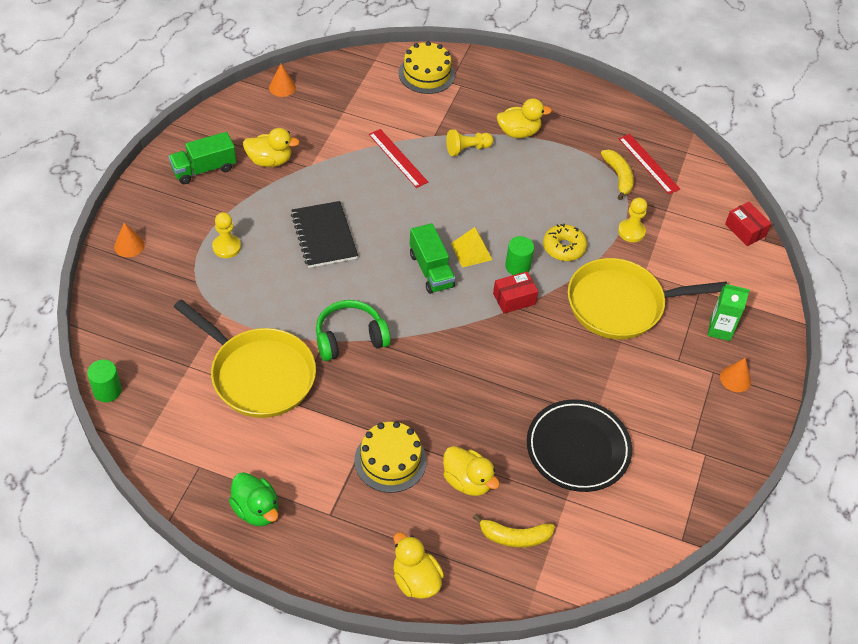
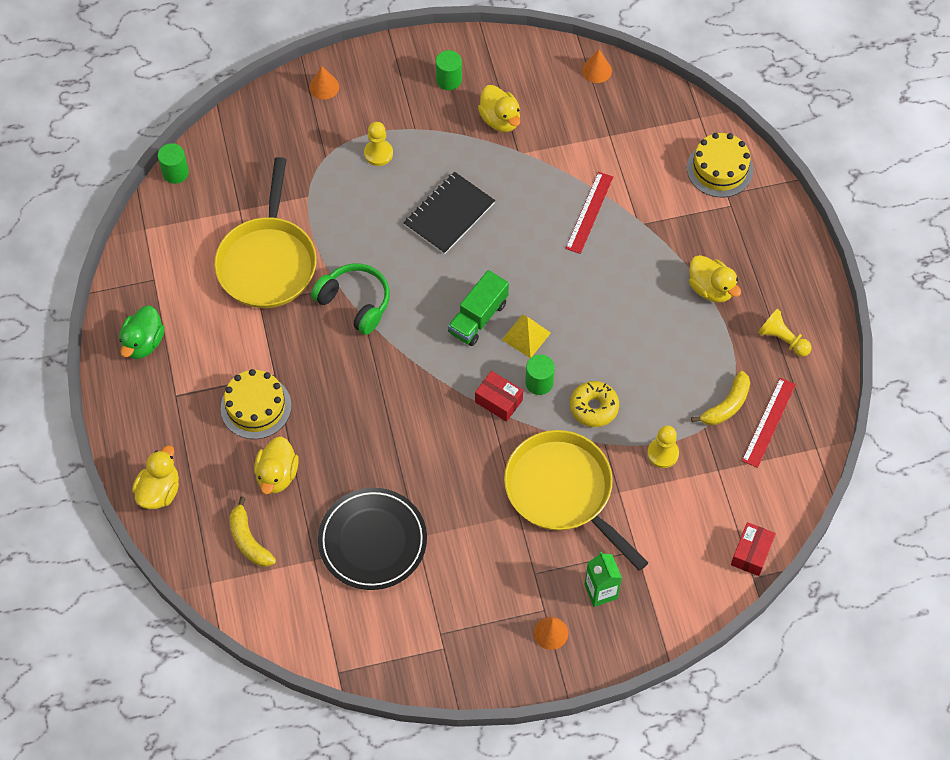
camera: 60 degrees right, 10 degrees up
green truck [168,132,236,184] -> green cylinder [436,50,462,90]
yellow pawn [446,129,494,156] -> yellow pawn moved to [758,309,811,357]

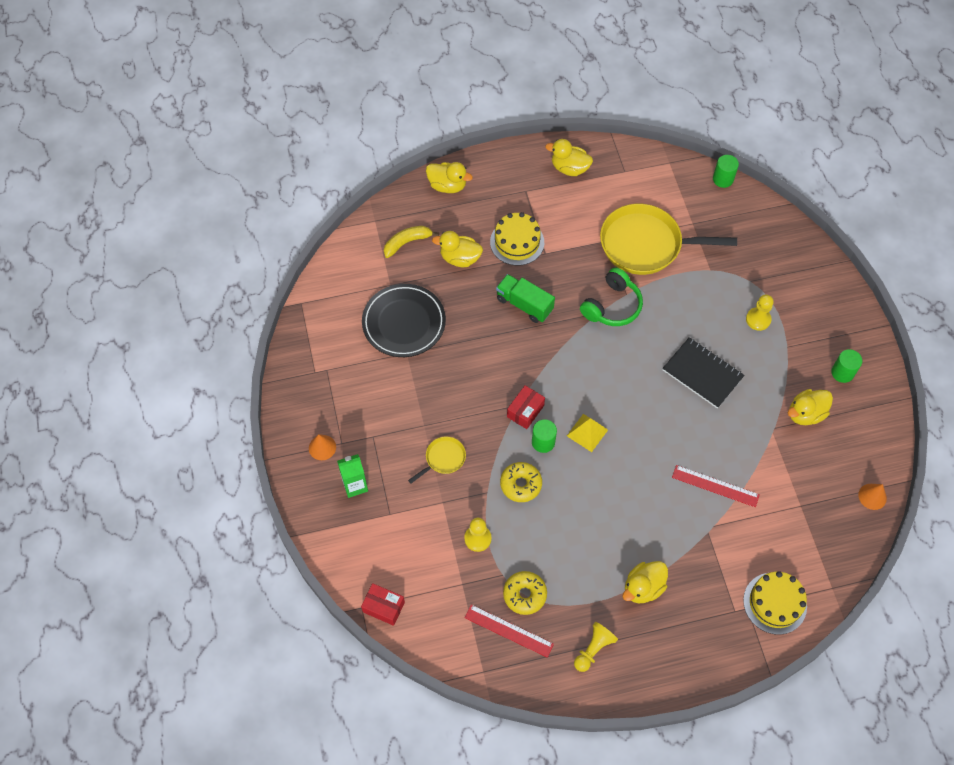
camera: 90 degrees right, 0 degrees up
green duck [119,306,164,359] -> yellow duck [545,139,593,176]
orange cone [309,66,339,100] -> none
green truck [448,270,509,346] -> green truck moved to [496,274,555,323]
yellow pan [504,430,648,571] -> yellow pan [408,436,466,483], size x0.45
yellow banana [691,371,750,425] -> yellow donut [503,571,547,615]

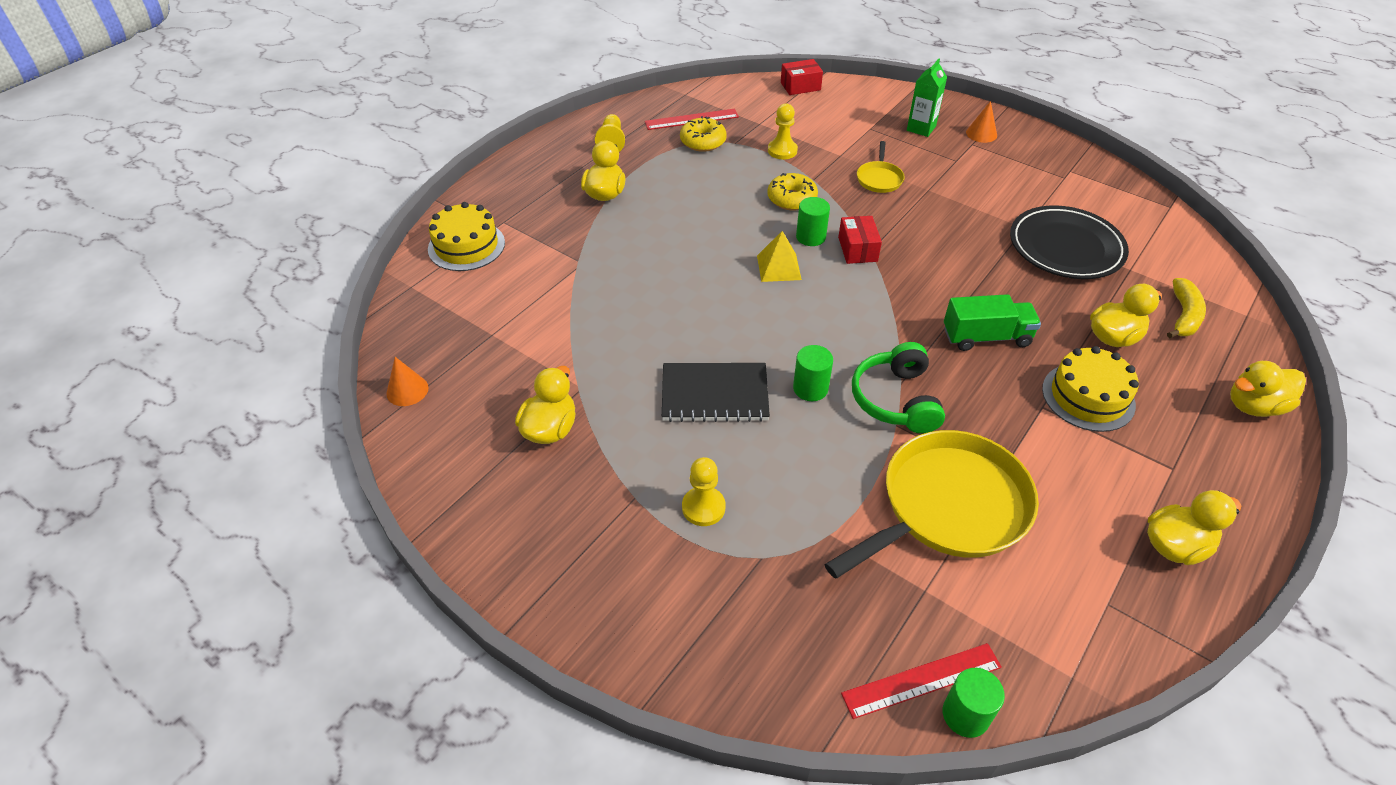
camera: 140 degrees right, 15 degrees down
red ruler [672,465,760,507] -> red ruler moved to [841,643,1002,719]
green cylinder [831,349,862,383] -> green cylinder moved to [793,345,833,401]

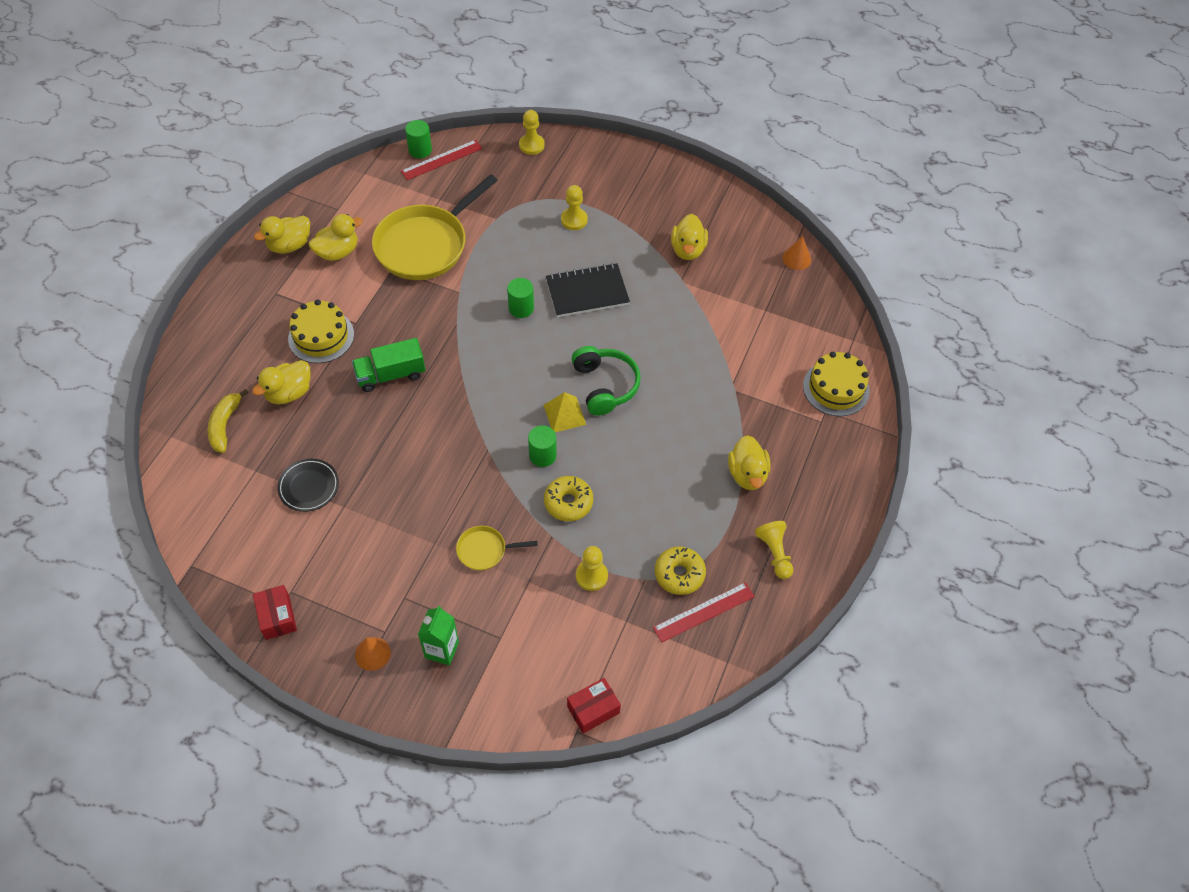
camera: 165 degrees right, 10 degrees up
red box [838,216,882,264] -> red box moved to [253,585,297,640]
green headphones [852,342,945,433] -> green headphones moved to [572,346,641,416]
yellow pan [857,141,905,193] -> yellow pan turned 90 degrees counterclockwise [456,526,538,570]
black plate [1010,205,1129,279] -> black plate [277,459,339,512], size x0.58
yellow duck [1230,361,1306,417] -> yellow duck moved to [309,214,363,261]
none -> yellow pawn [519,110,545,155]

